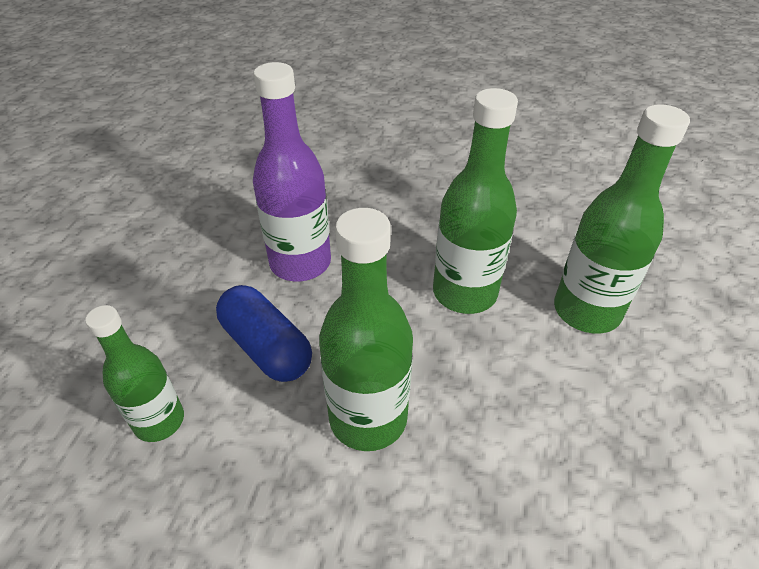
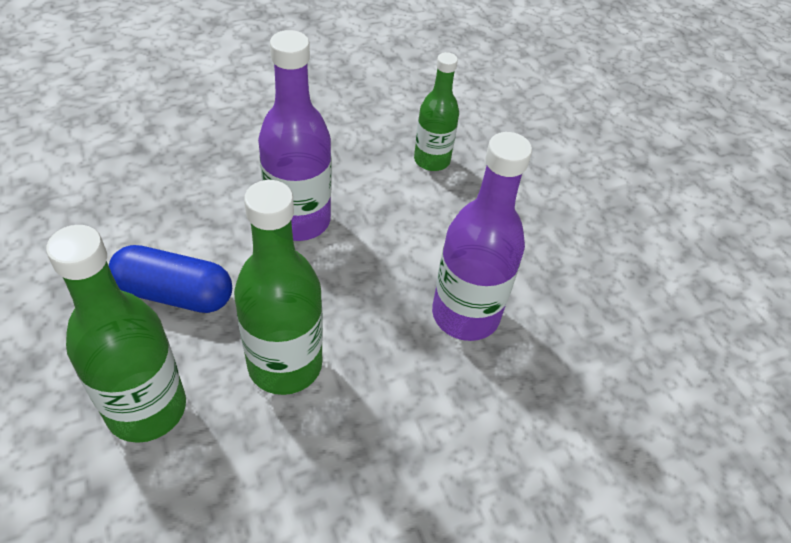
camera: 140 degrees right, 5 degrees up
blue capsule [216,285,312,382] -> blue capsule moved to [109,245,232,313]
green bottle [319,208,413,451] -> purple bottle [258,30,331,241]

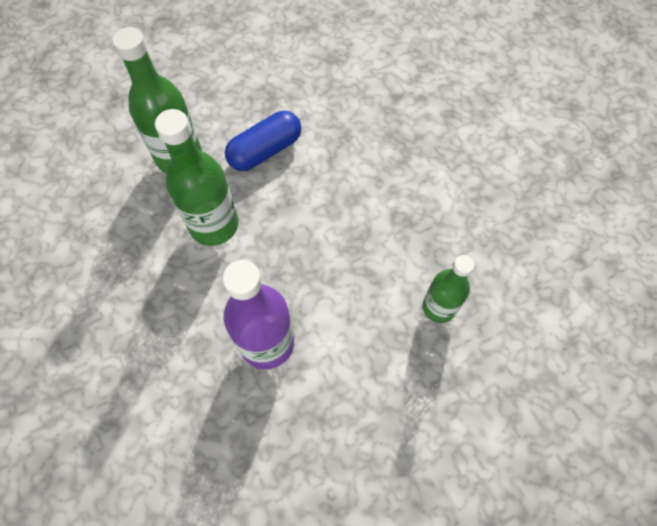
camera: 90 degrees right, 15 degrees up
blue capsule [109,245,232,313] -> blue capsule turned 45 degrees clockwise [225,111,301,171]
purple bottle [258,30,331,241] -> none

